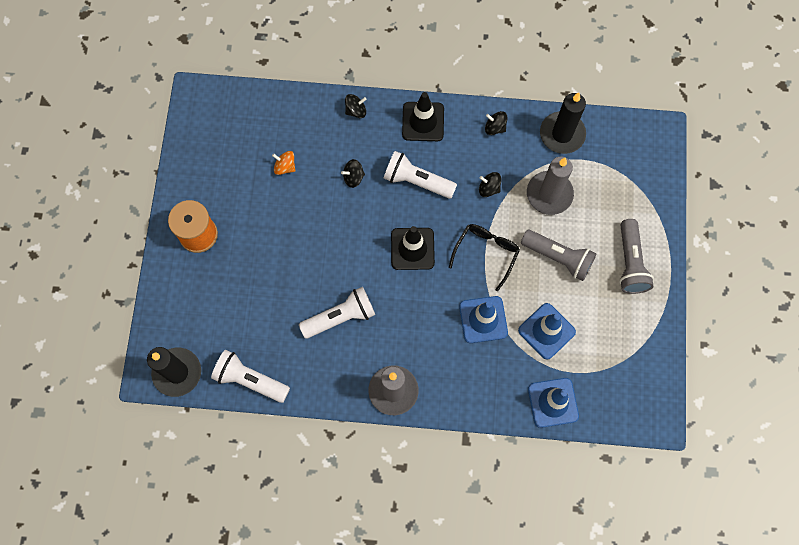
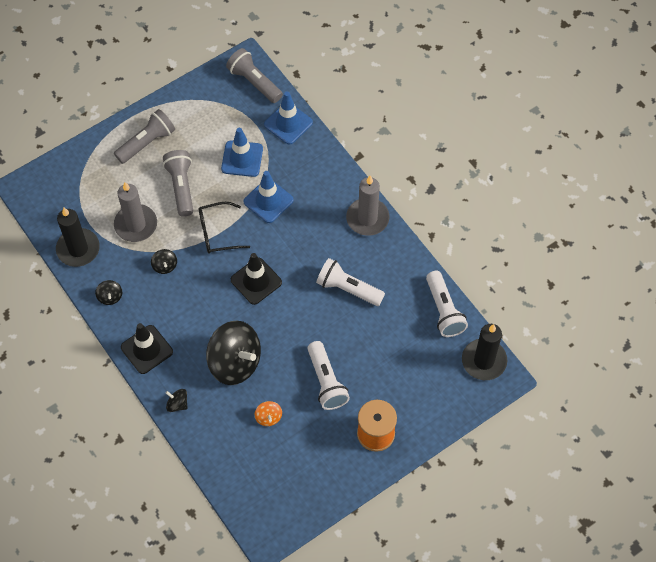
camera: 130 degrees left, 10 degrees down
black spinning top [341,159,365,188] -> black spinning top [206,321,261,385], size x2.35
white flashlight [384,151,457,199] -> white flashlight moved to [307,341,350,410]
none -> grey flashlight [226,48,283,103]

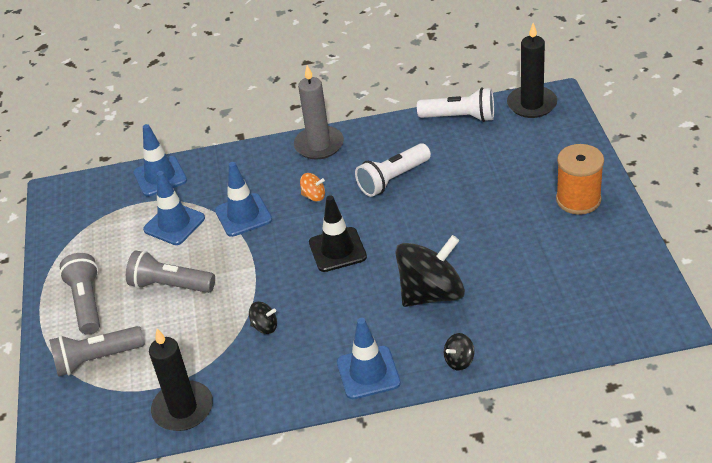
camera: 60 degrees left, 20 degrees down
black spinning top [95,280,122,305] -> none
grey candle [114,182,157,242] -> none
black traffic cone [121,323,173,374] -> blue traffic cone [337,318,401,399]
black glasses [199,202,250,254] -> none
grey flashlight [226,48,283,103] -> grey flashlight moved to [49,326,145,377]
orange spinning top [255,401,282,426] -> orange spinning top moved to [300,173,325,201]
white flashlight [307,341,350,410] -> none

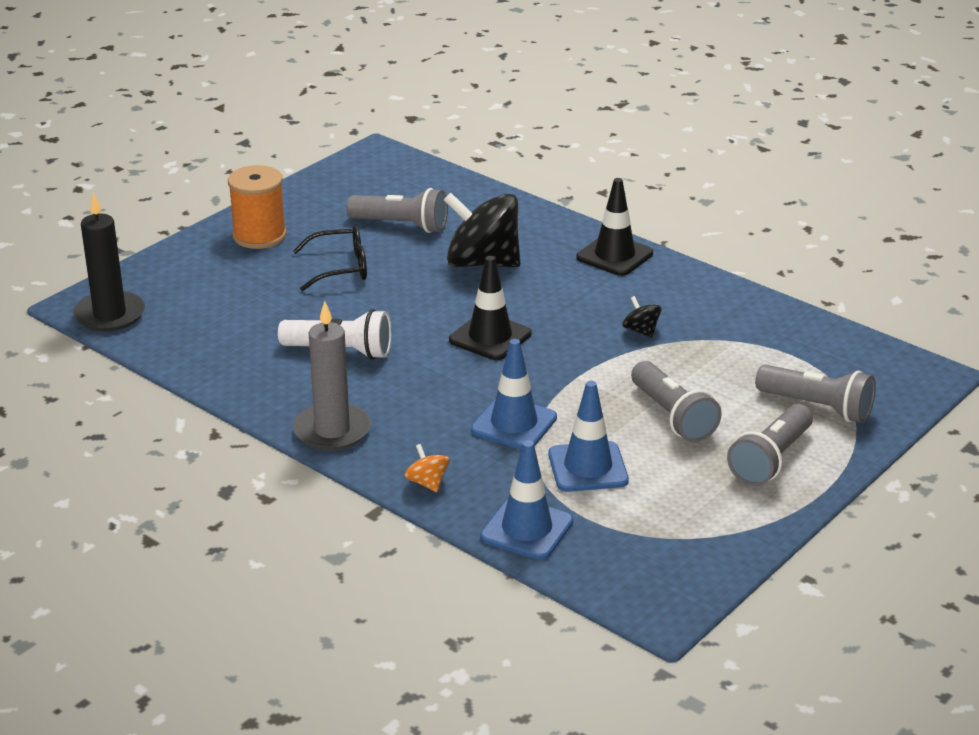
camera: 135 degrees left, 10 degrees down
black candle [149,329,213,431] -> none
orange spinning top [300,173,325,201] -> orange spinning top moved to [404,444,450,492]
blue traffic cone [337,318,401,399] -> black traffic cone [576,178,653,276]
white flashlight [417,87,494,122] -> none
black spinning top [444,333,474,371] -> none
none -> black glasses [293,225,367,291]
none -> grey flashlight [346,188,448,233]

